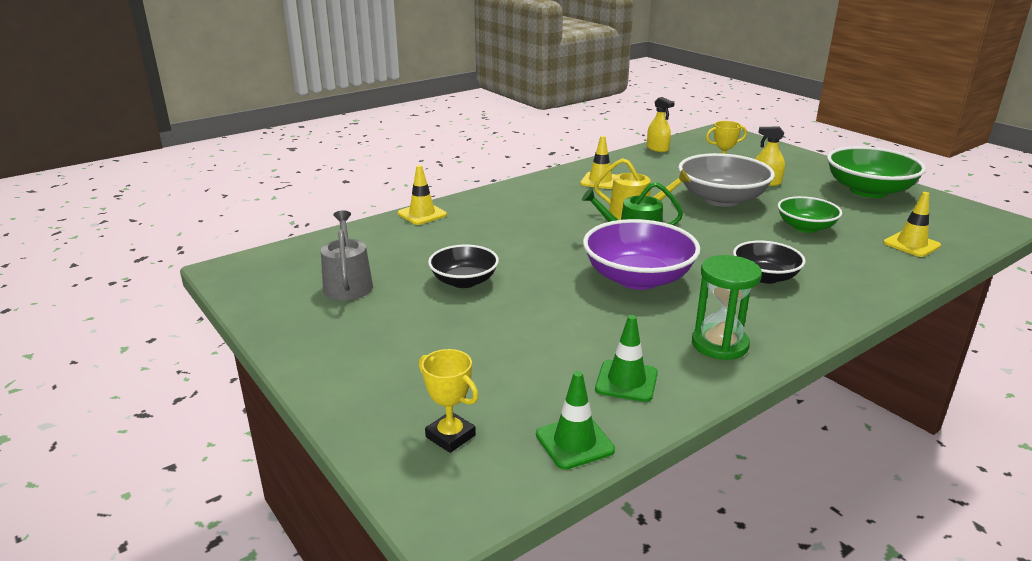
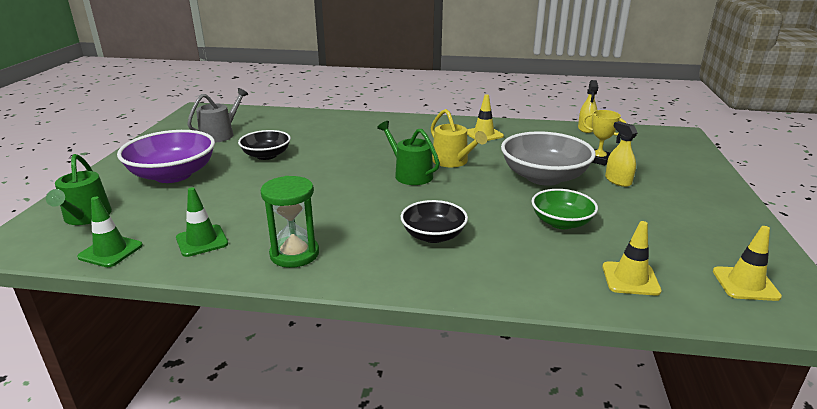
camera: 45 degrees right, 0 degrees up
yellow traffic cone [398,165,447,225] -> yellow traffic cone moved to [713,226,782,301]
yellow trophy [419,349,478,453] -> green watering can [46,154,112,225]
purple bowl [583,219,700,290] -> purple bowl moved to [117,130,215,183]
green bowl [827,146,926,198] -> none

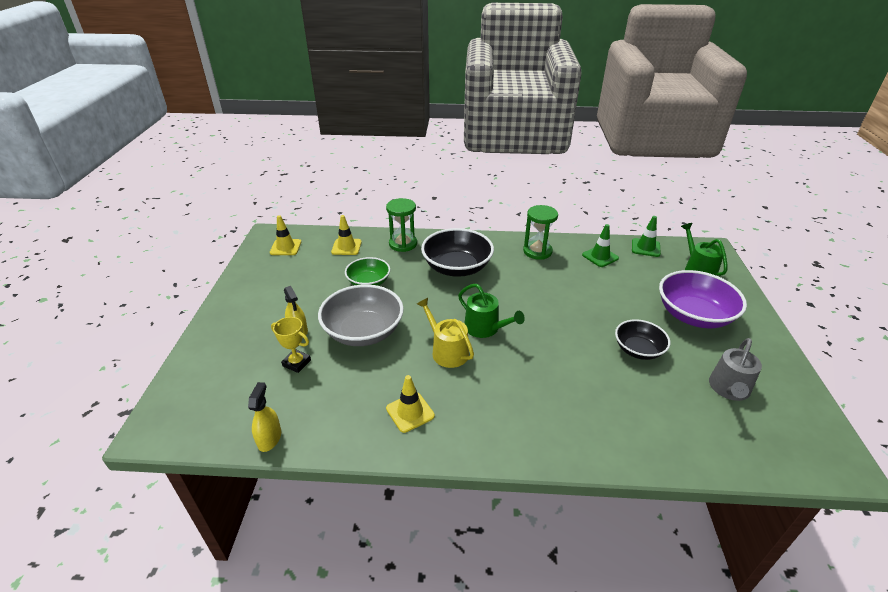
camera: 175 degrees right, 10 degrees up
black bowl [401,200,468,243] -> black bowl [421,228,494,277], size x1.64
none -> green hourglass [386,198,417,252]

